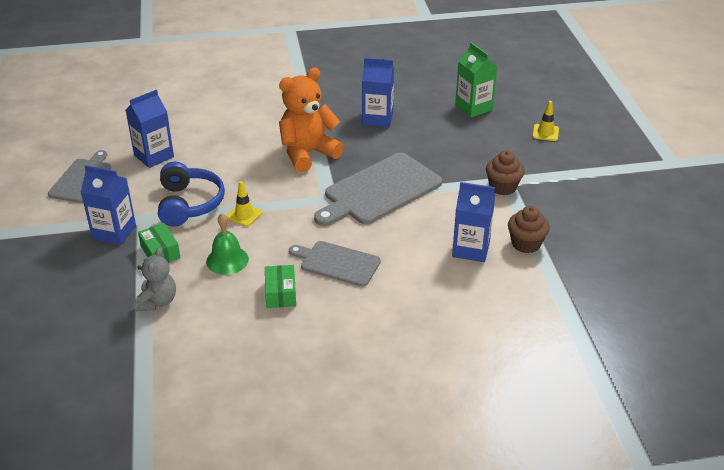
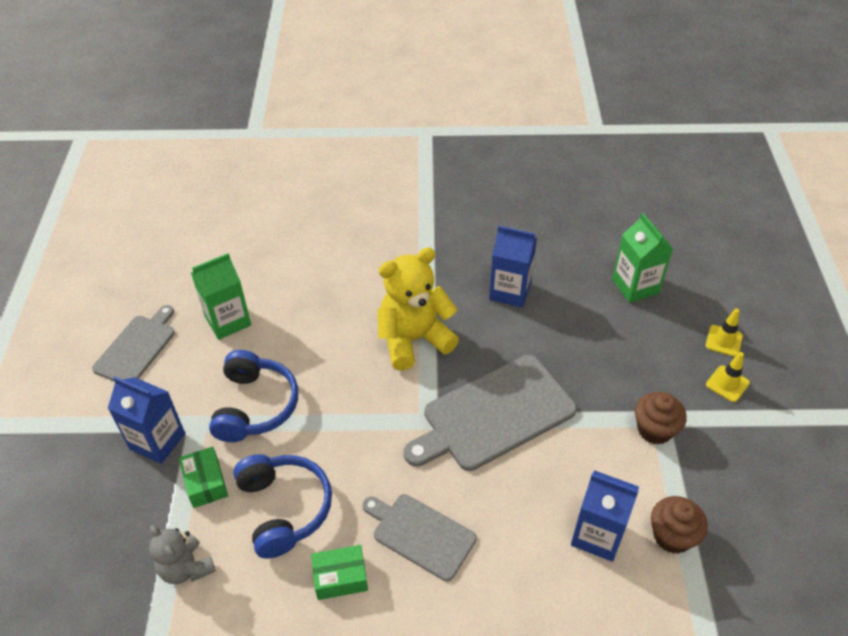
camera: 10 degrees right, 10 degrees up
blue carton [125,90,174,168] -> green carton [191,253,251,340]
grey teddy bear [134,247,176,311] -> grey teddy bear turned 120 degrees clockwise [149,525,216,584]
green bell [206,213,249,275] -> blue headphones [233,454,332,558]
yellow traffic cone [226,181,262,227] -> yellow traffic cone moved to [706,352,750,402]
green box [265,265,296,308] -> green box turned 75 degrees clockwise [311,545,368,600]
orange teddy bear [279,68,344,172] -> yellow teddy bear [377,247,459,371]

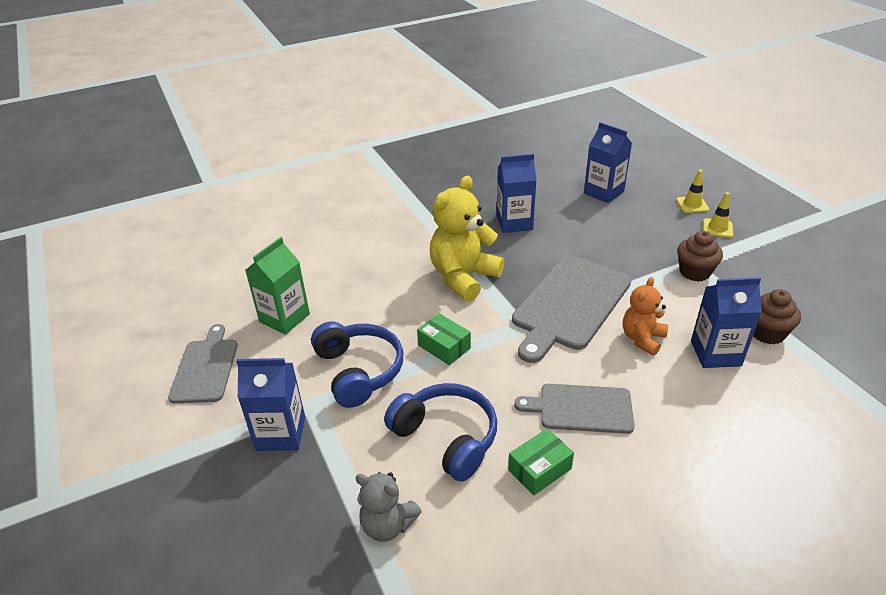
camera: 25 degrees left, 10 degrees down
green box [179,447,228,508] -> green box moved to [417,313,471,365]
green carton [612,213,673,303] -> blue carton [584,122,632,203]
none -> orange teddy bear [623,277,668,356]

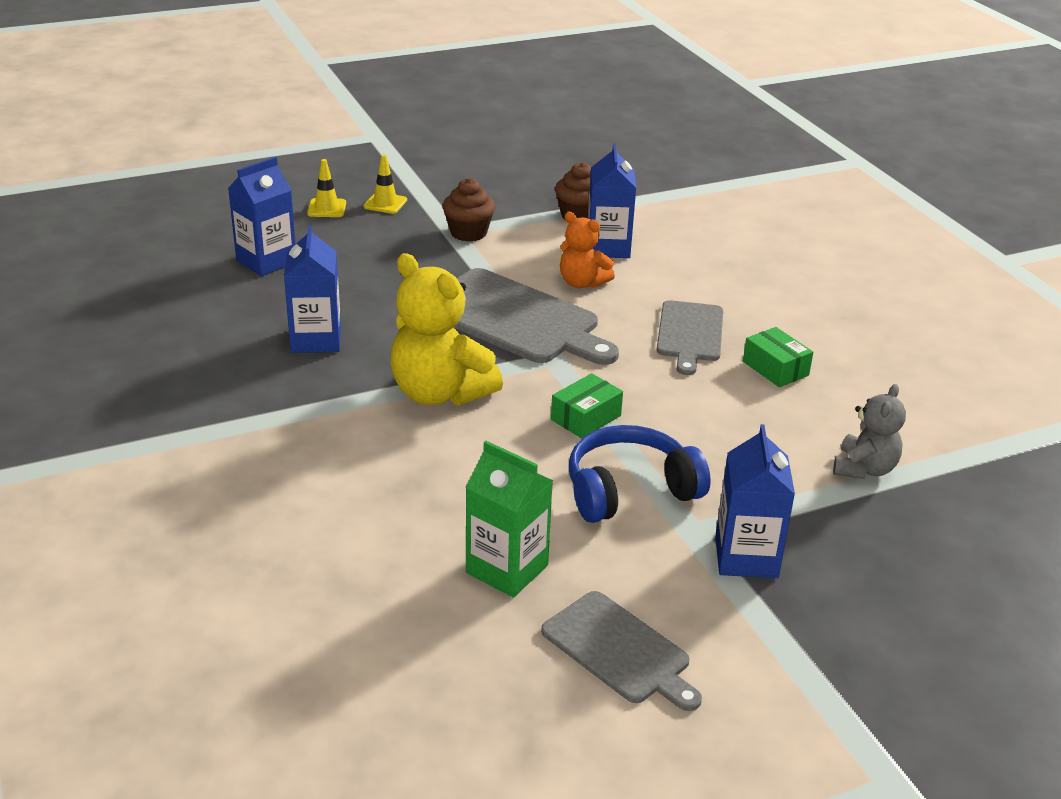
camera: 90 degrees left, 5 degrees down
grey cutting board [168,324,238,404] -> grey cutting board turned 135 degrees counterclockwise [541,591,702,711]
blue headphones [384,383,497,482] -> none

